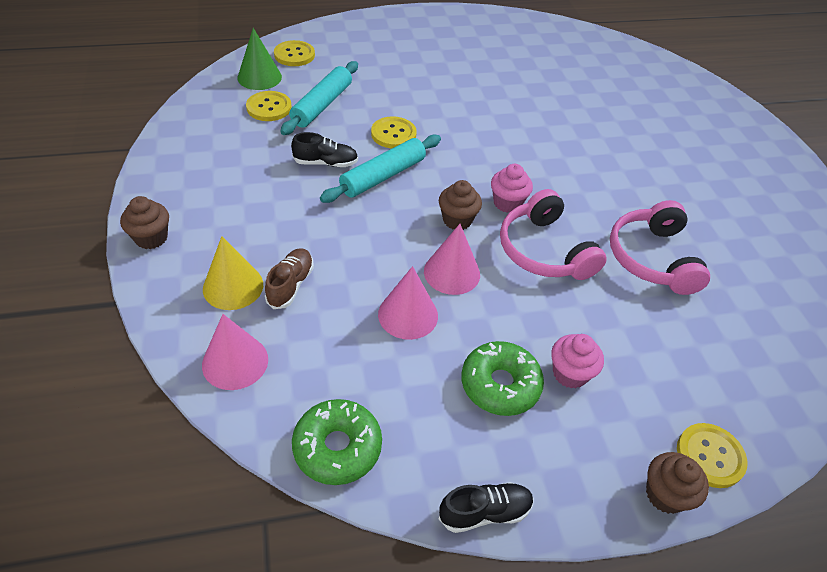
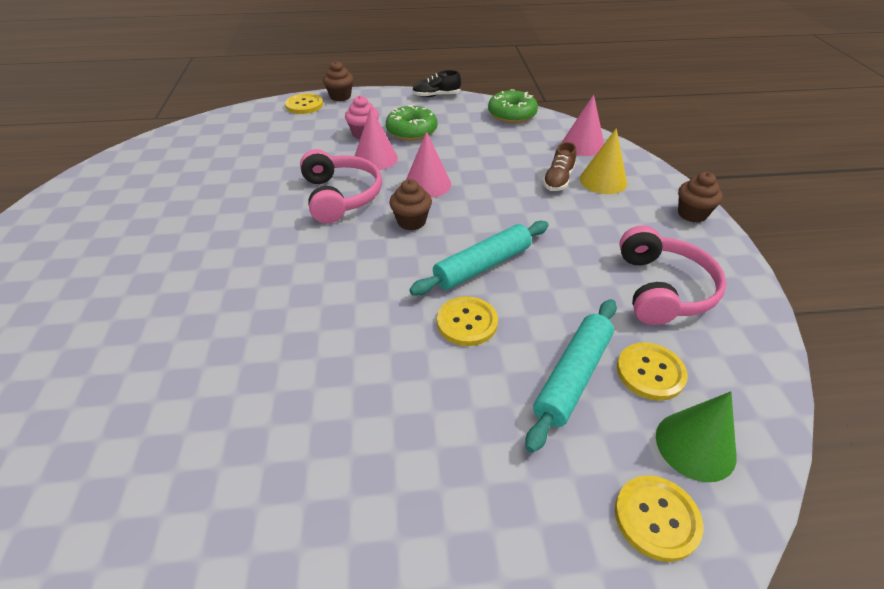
camera: 170 degrees left, 5 degrees down
black shoe [291,132,358,167] -> none
pink cone [378,266,438,340] -> pink cone moved to [355,107,398,170]
pink cupcake [491,164,533,213] -> none
pink headphones [610,200,710,295] -> pink headphones moved to [619,226,726,325]

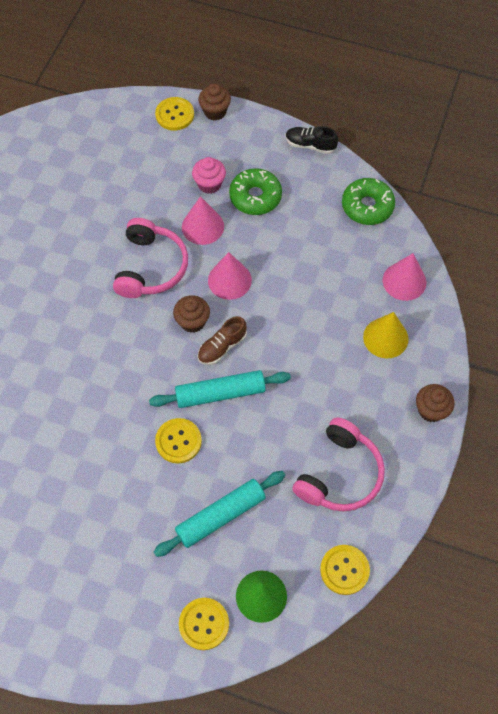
camera: 25 degrees right, 20 degrees up
brown shoe [543,142,576,191] -> brown shoe moved to [197,316,247,365]
yellow button [617,343,688,401] -> yellow button moved to [320,545,370,595]

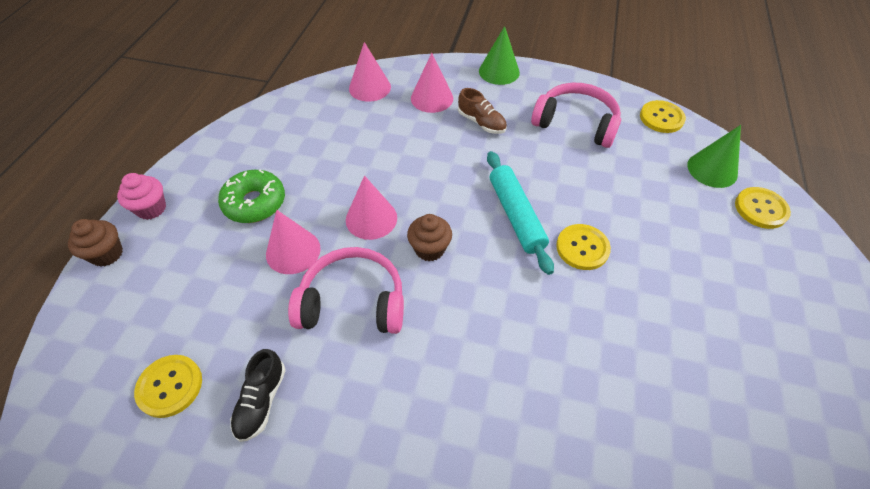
camera: 95 degrees left, 10 degrees down
turquoise rolling pin [154,471,285,557] -> none
yellow button [155,97,194,130] -> yellow button moved to [134,355,202,418]
pink cupcake [192,157,226,194] -> pink cupcake moved to [117,173,166,220]
brown shoe [197,316,247,365] -> brown shoe moved to [458,88,507,134]
black shoe [286,126,338,154] -> black shoe moved to [230,349,286,442]
green donut [342,178,395,225] -> none
yellow cone [363,312,408,359] -> pink cone [411,53,453,113]
brown cupcake [416,384,454,422] -> green cone [479,26,520,85]

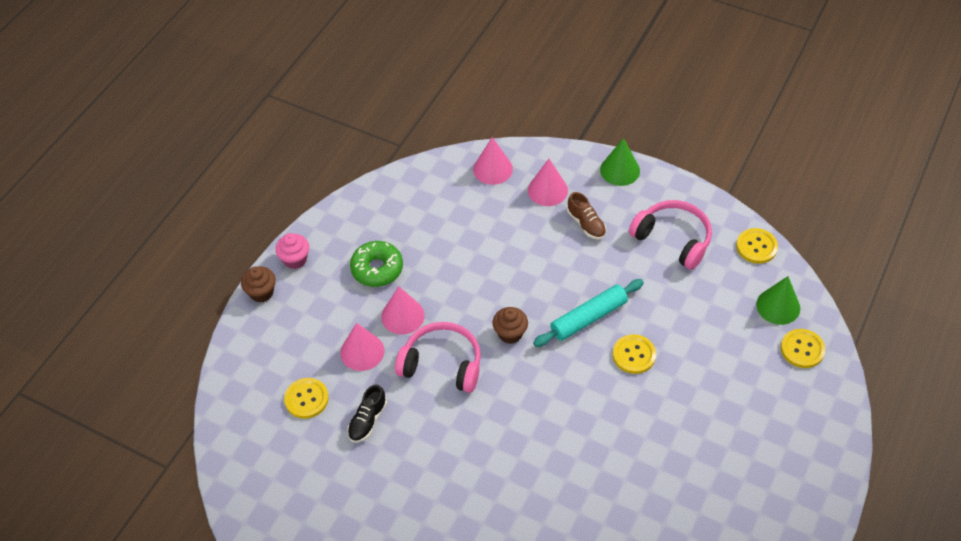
camera: 15 degrees right, 0 degrees up
pink cone [346,175,397,240] -> pink cone moved to [340,323,384,371]
turquoise rolling pin [487,151,554,275] -> turquoise rolling pin turned 60 degrees clockwise [533,279,644,347]

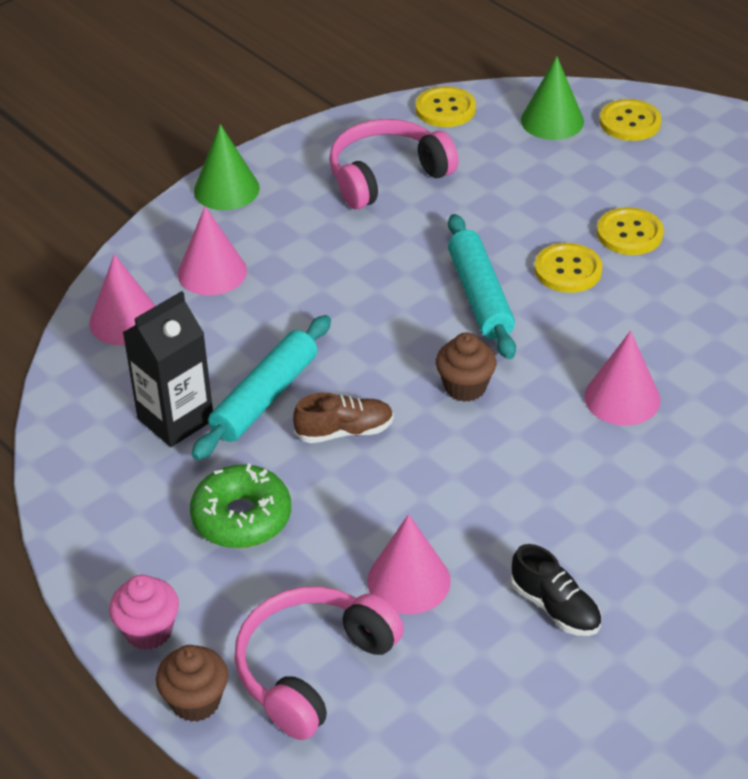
camera: 70 degrees left, 10 degrees down
yellow button [284,378,329,419] -> yellow button moved to [597,207,664,255]
pink cone [381,286,425,334] -> pink cone moved to [584,331,660,426]
pink headphones [395,322,481,393] -> pink headphones moved to [234,586,404,740]
brown shoe [567,192,606,240] -> brown shoe moved to [293,393,394,443]
none -> black carton [123,291,213,447]
none -> turquoise rolling pin [191,315,331,460]

